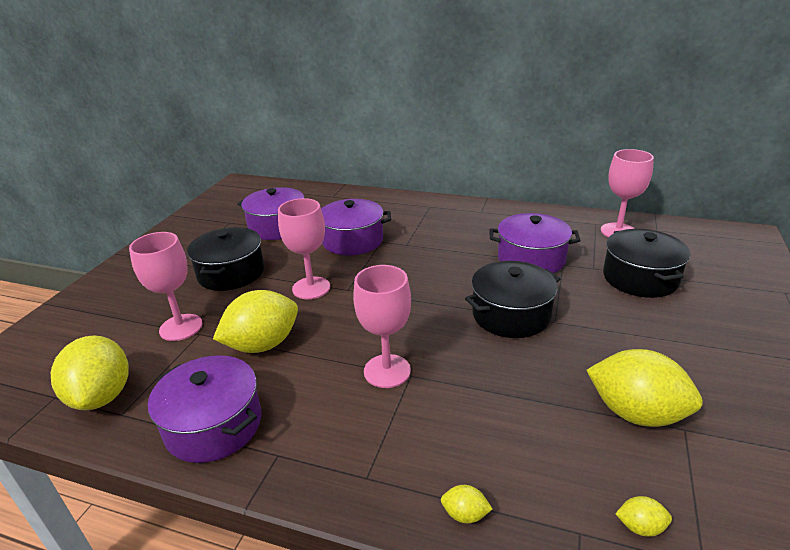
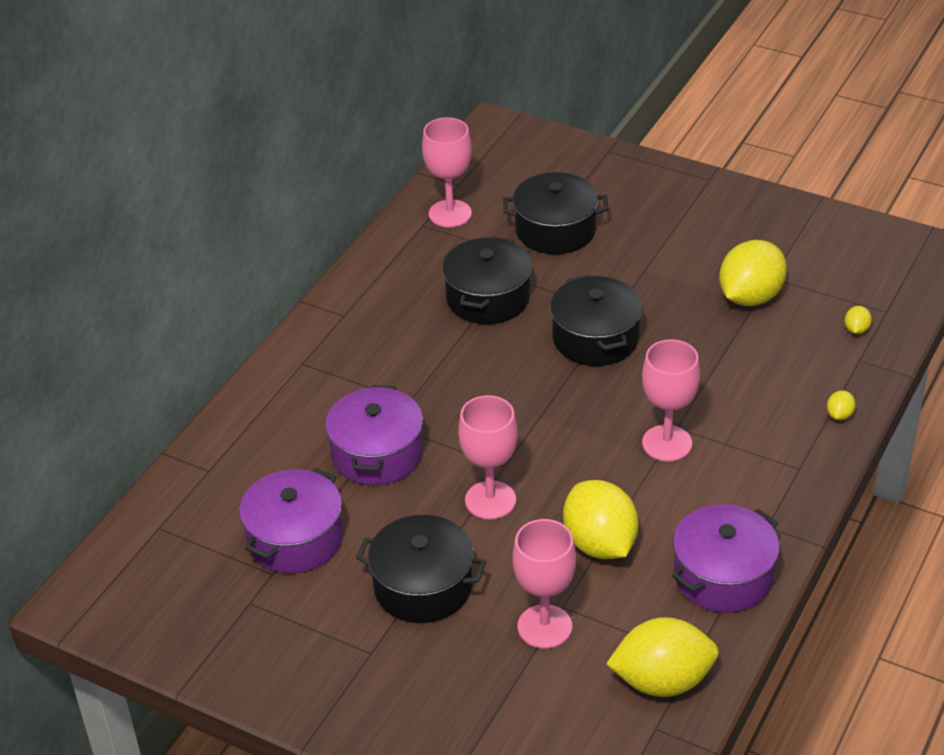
camera: 80 degrees left, 10 degrees up
purple pot [489,213,581,273] -> black pot [442,236,532,324]

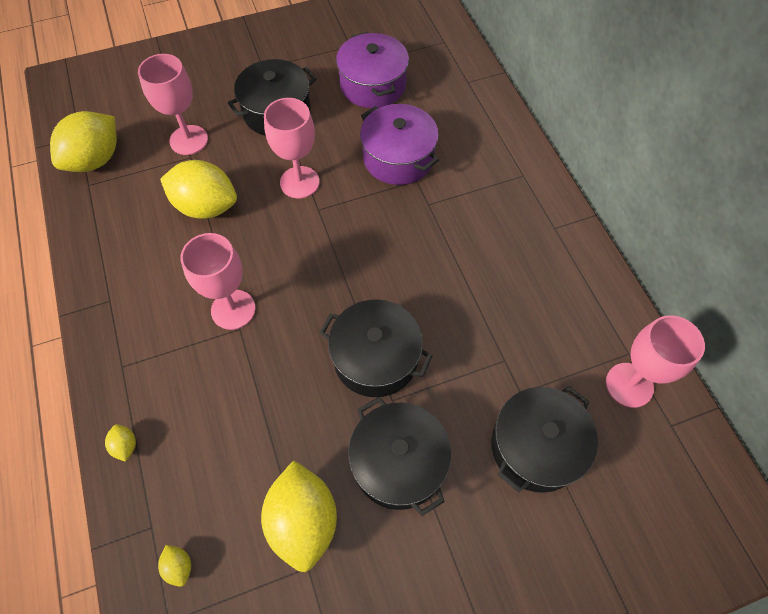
camera: 130 degrees right, 20 degrees up
black pot [442,236,532,324] -> black pot moved to [348,397,451,516]
purple pot [672,504,780,613] -> none

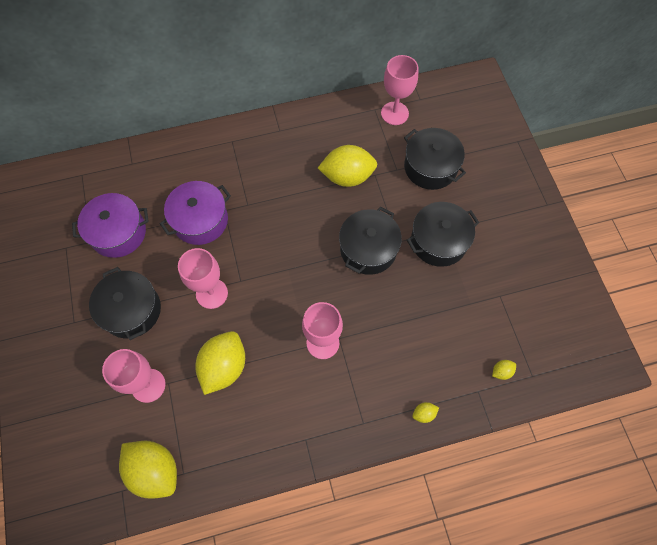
camera: 85 degrees left, 5 degrees up
yellow lemon [261,460,337,572] -> yellow lemon moved to [318,145,377,187]

